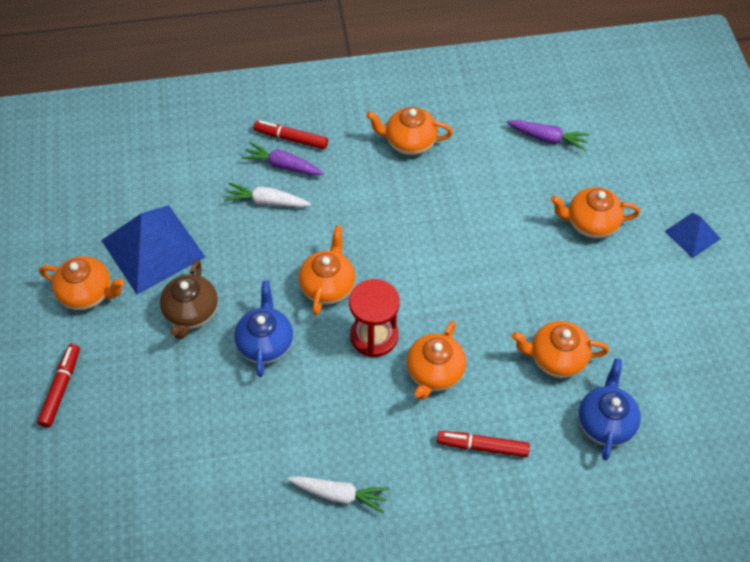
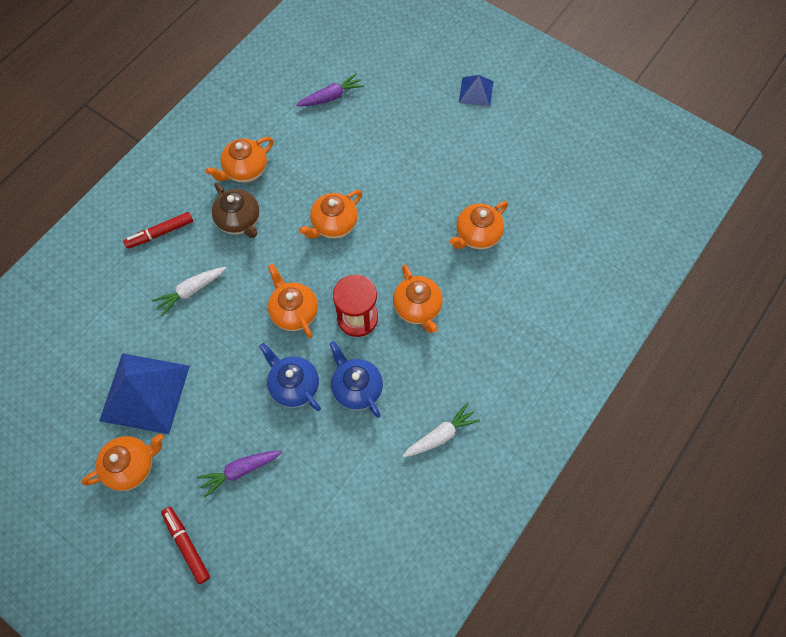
camera: 45 degrees left, 10 degrees up
brown teapot [160,260,218,339] -> brown teapot moved to [212,183,260,238]
purple carrot [242,142,324,175] -> purple carrot moved to [197,451,282,498]
red marker [437,431,530,457] -> none
orange teapot [551,187,640,238] -> orange teapot moved to [299,190,362,239]
blue teapot [578,358,641,460] -> blue teapot moved to [330,341,383,418]

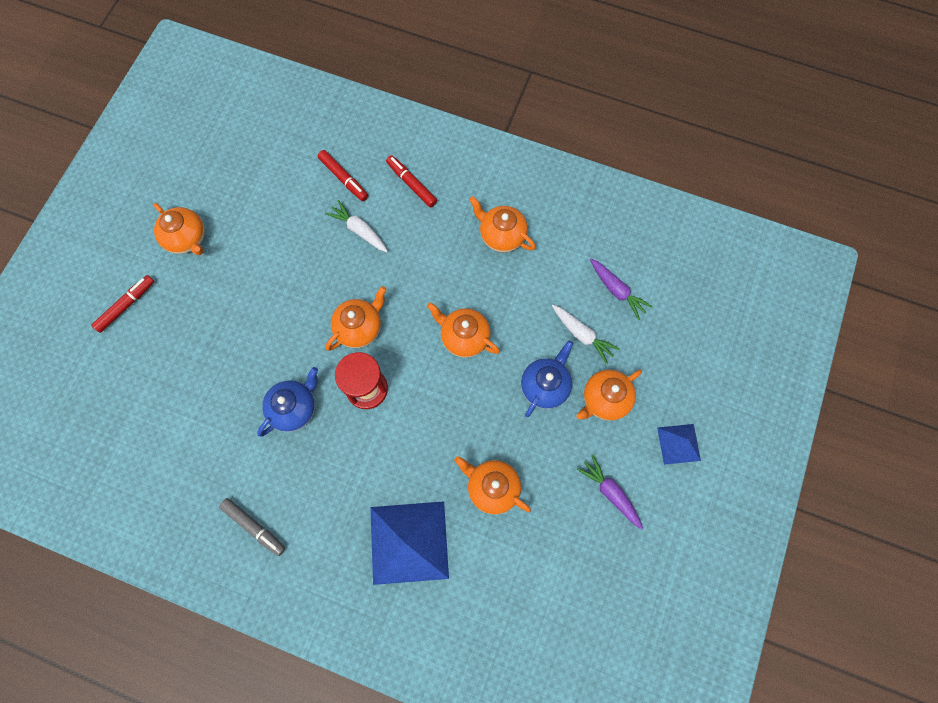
camera: 75 degrees right, 5 degrees up
blue pyramid [99,353,190,434] -> blue pyramid moved to [370,501,449,585]
purple carrot [197,451,282,498] -> purple carrot moved to [577,455,643,529]
brown teapot [212,183,260,238] -> none
blue teapot [259,343,321,411] -> blue teapot moved to [521,341,573,417]
orange teapot [393,264,443,333] -> orange teapot moved to [576,370,642,421]
white carrot [403,403,480,457] -> white carrot moved to [552,305,620,364]
none -> grey marker [219,498,286,556]
none -> red marker [318,150,368,201]

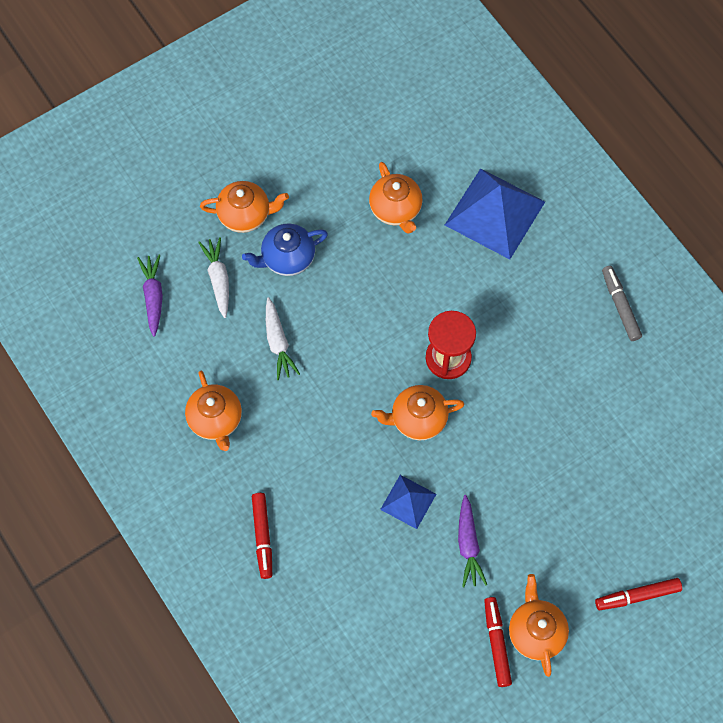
camera: 145 degrees left, 5 degrees down
blue teapot [257,367,318,437] -> none
red marker [318,150,368,201] -> red marker moved to [484,597,512,687]
white carrot [325,200,388,252] -> white carrot moved to [266,297,300,380]
orange teapot [427,302,500,357] -> none
purple carrot [577,455,643,529] -> purple carrot moved to [458,495,487,587]
blue pyramid [657,424,701,465] -> blue pyramid moved to [380,475,436,529]

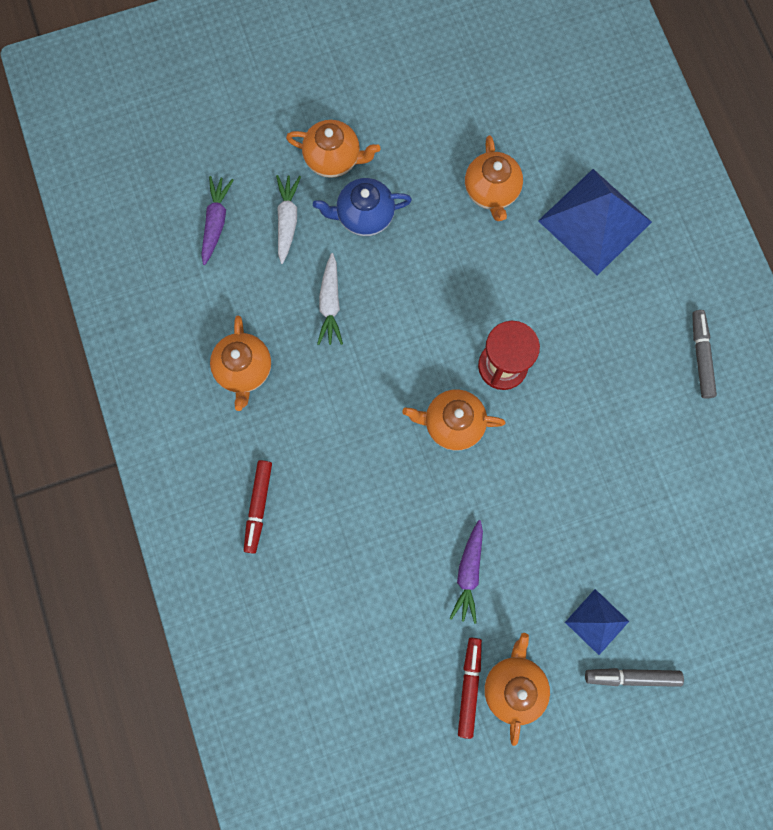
camera: 15 degrees right, 10 degrees up
blue pyramid [380,475,436,529] -> blue pyramid moved to [565,589,629,655]
red marker [595,578,682,610] -> grey marker [585,668,684,687]

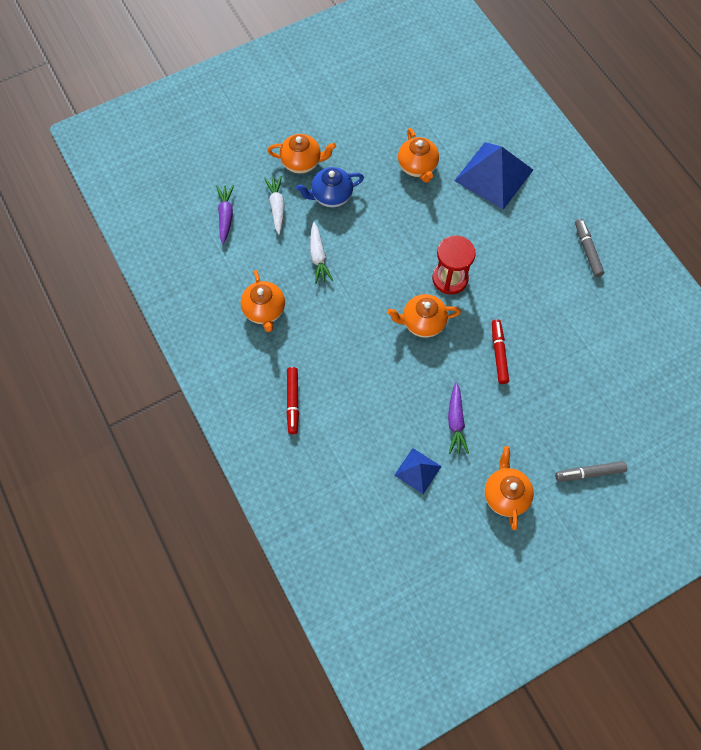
camera: 10 degrees left, 10 degrees down
red marker [458,638,482,739] -> red marker moved to [492,319,509,384]
blue pyramid [565,589,629,655] -> blue pyramid moved to [394,448,442,494]

